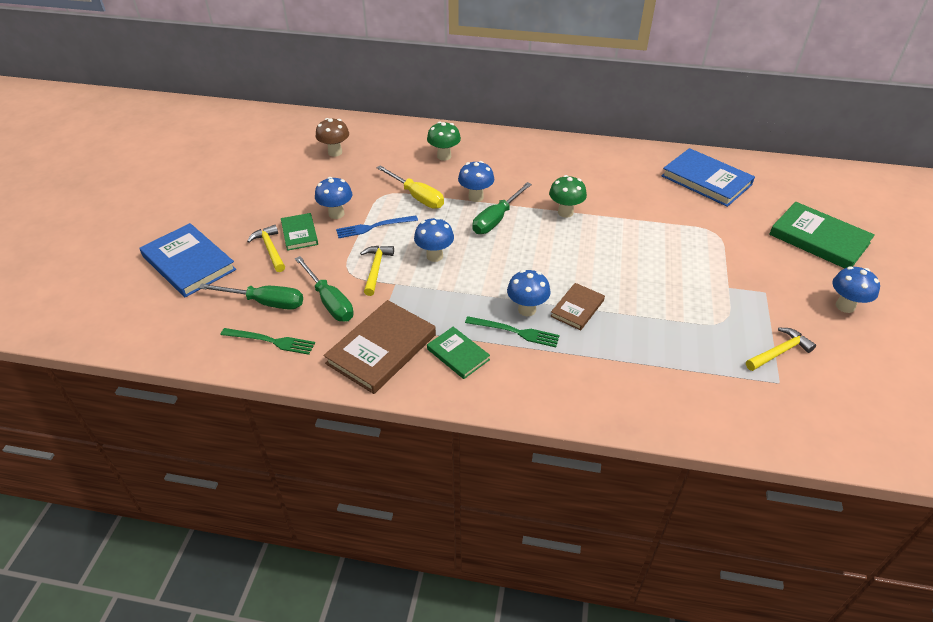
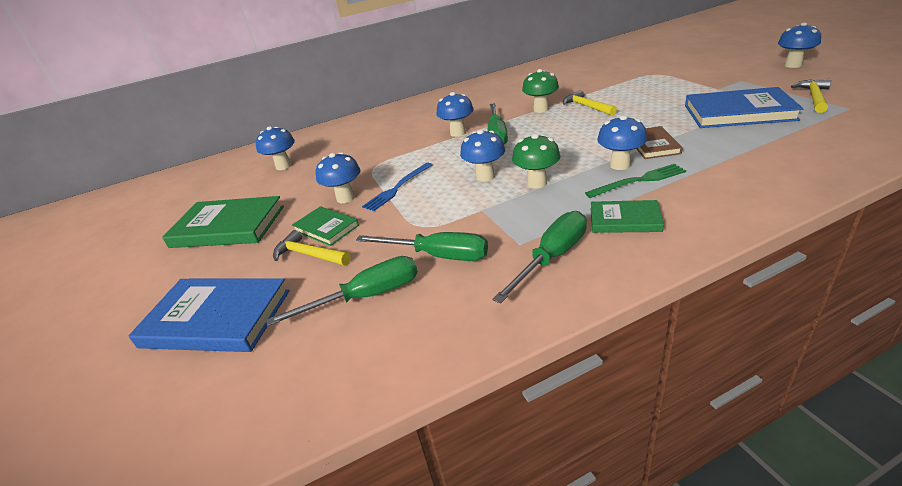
camera: 30 degrees left, 10 degrees down
green fork [221,328,315,355] -> none
brown mushroom [316,118,349,157] -> blue mushroom [256,126,295,170]
brown book [324,300,436,394] -> green screwdriver [493,211,587,304]
yellow hammer [360,246,394,296] -> yellow hammer moved to [562,90,617,116]
yellow screwdriver [376,165,444,209] -> none
green mushroom [427,122,461,161] -> green mushroom moved to [512,134,560,189]
blue book [662,148,755,207] -> blue book moved to [685,87,804,128]
green book [769,202,875,268] -> green book moved to [162,196,284,248]

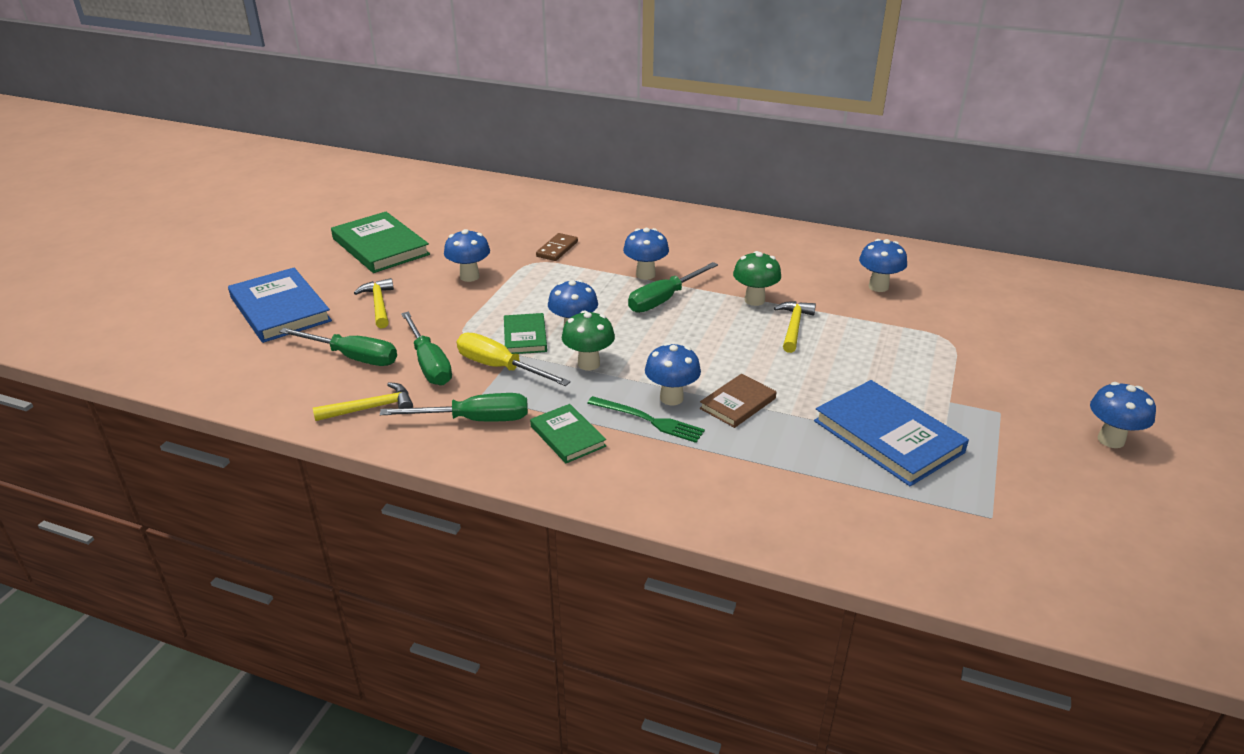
camera: 40 degrees right, 0 degrees up
blue mushroom [256,126,295,170] -> blue mushroom moved to [859,239,907,292]
green book [292,206,359,246] -> green book moved to [504,313,547,354]
blue fork [362,163,433,211] -> none
yellow hammer [791,79,831,113] -> yellow hammer moved to [313,382,413,421]
none -> yellow screwdriver [457,333,571,386]
none -> brown domino [536,233,578,261]

